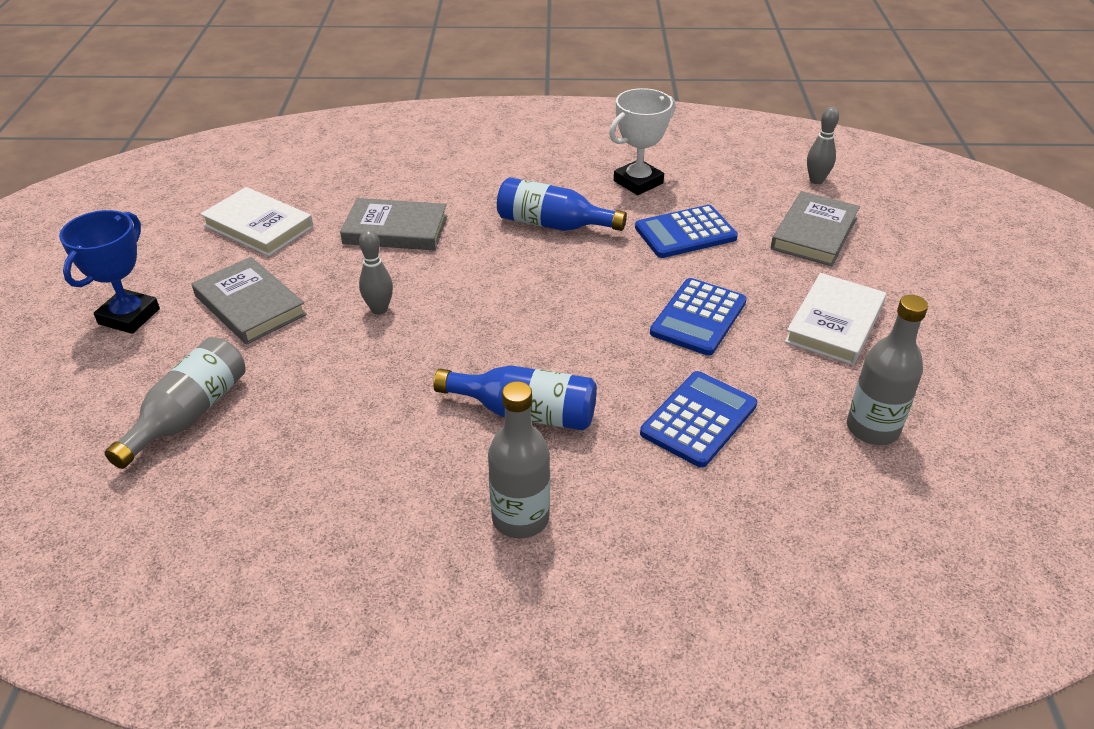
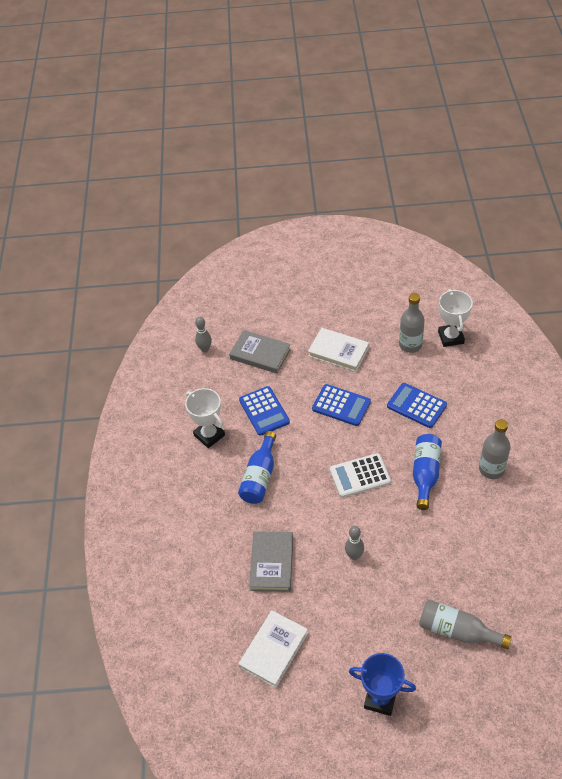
camera: 90 degrees left, 10 degrees up
grey book [192,257,307,345] -> none
none -> white calculator [330,453,391,498]
none -> white trophy [438,289,473,347]

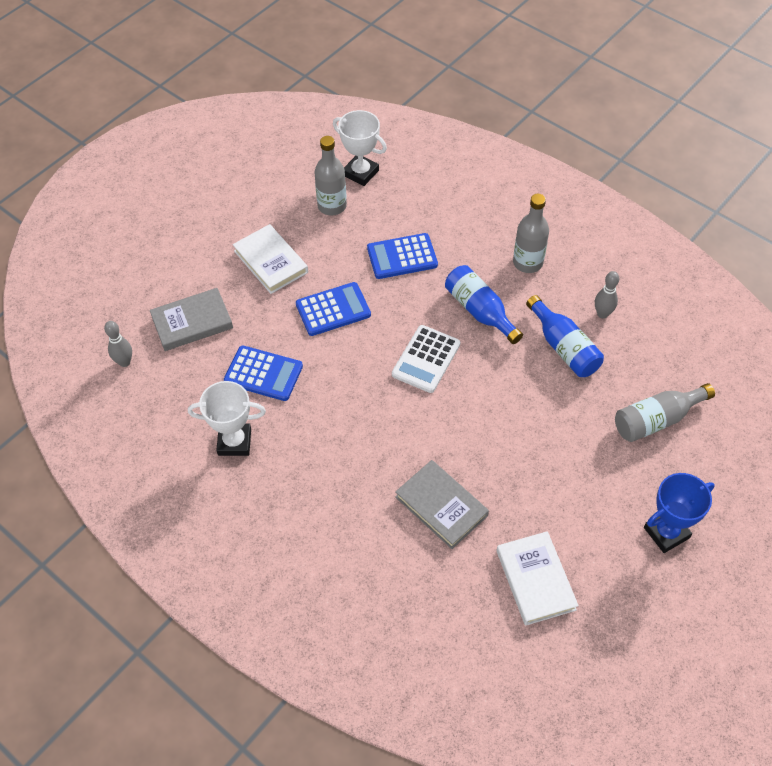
camera: 50 degrees left, 5 degrees up
blue bottle [238,431,276,504] -> blue bottle moved to [526,295,604,377]
white book [308,328,369,372] -> white book turned 75 degrees clockwise [233,224,308,294]
grey bowling pin [345,526,364,560] -> grey bowling pin moved to [595,271,619,318]

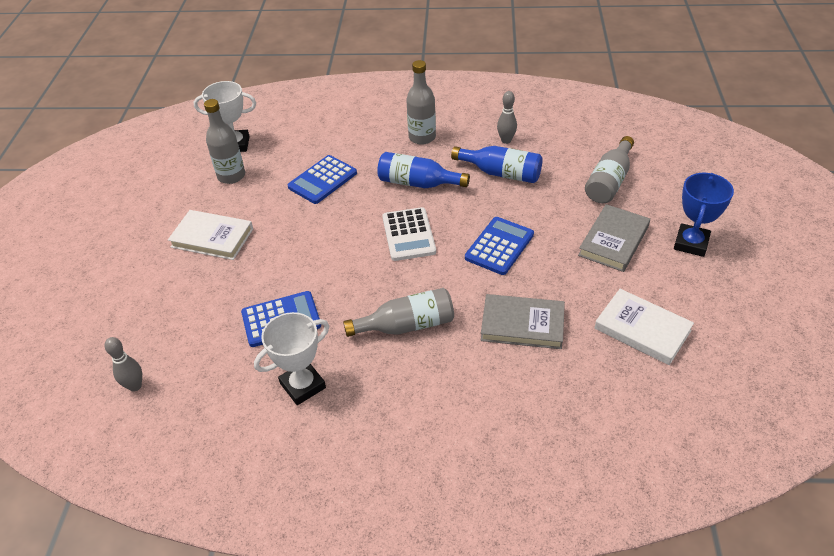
camera: 35 degrees left, 10 degrees down
grey book [150,288,233,351] -> grey book moved to [578,204,650,272]
blue calculator [296,282,371,336] -> blue calculator moved to [465,217,534,275]
none -> grey bottle [343,288,454,337]

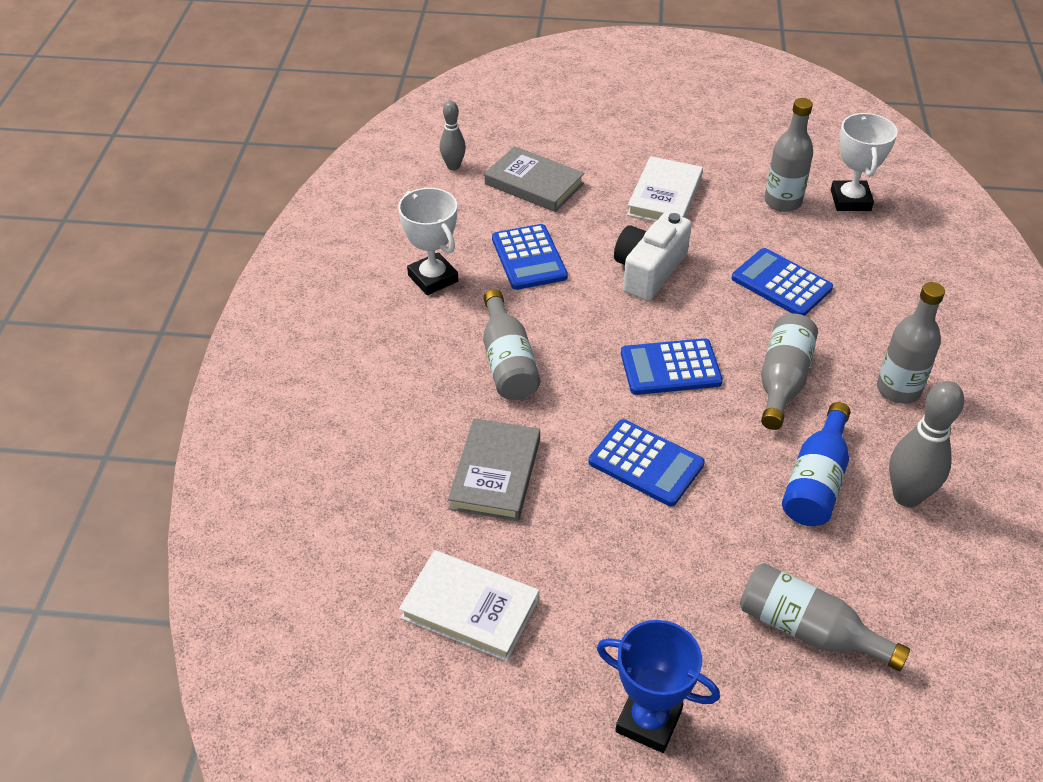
camera: 90 degrees right, 0 degrees up
blue bottle [377,152,470,188] -> grey bottle [761,313,818,430]
white calculator [382,207,436,261] -> blue calculator [621,338,723,395]
grey bowling pin [497,91,517,144] -> grey bowling pin [889,381,964,507], size x1.63
grey book [578,204,650,272] -> grey book moved to [485,146,584,212]
white book [595,289,694,365] -> white book turned 75 degrees clockwise [399,550,539,661]
none -> white camera [614,212,692,301]

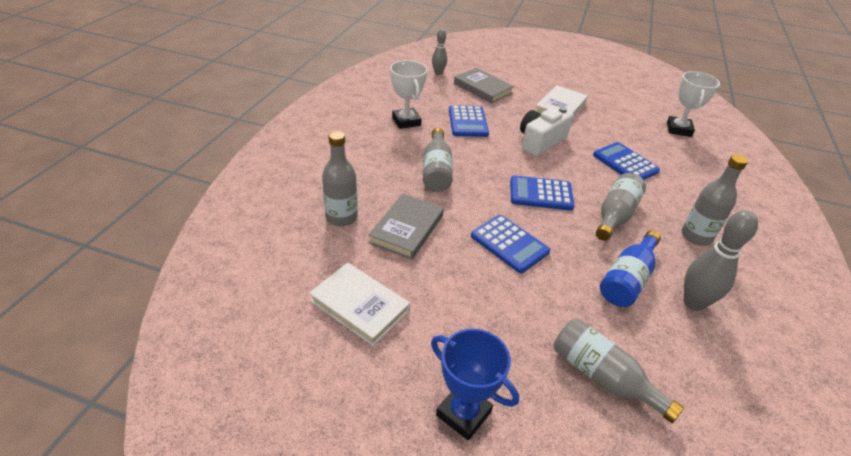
camera: 10 degrees right, 5 degrees down
grey bottle [764,98,813,212] -> grey bottle moved to [322,131,357,226]

